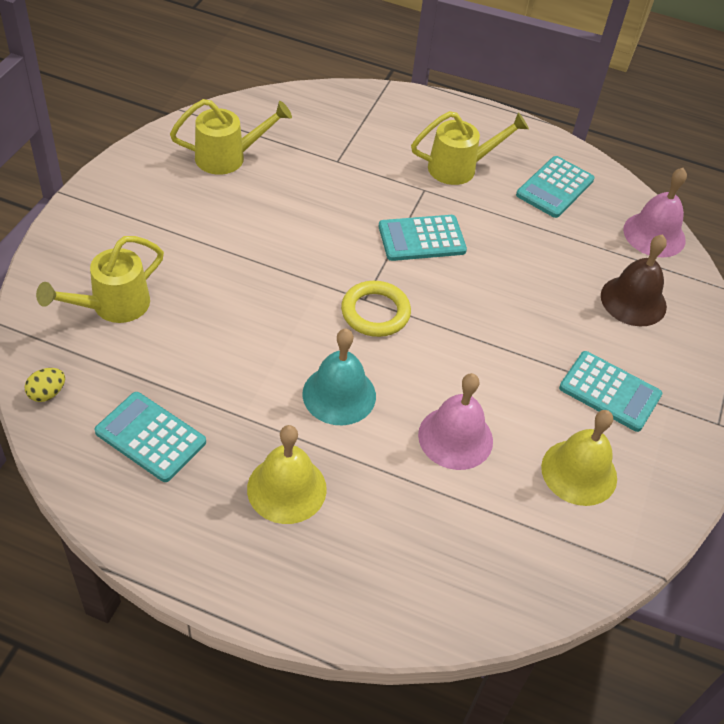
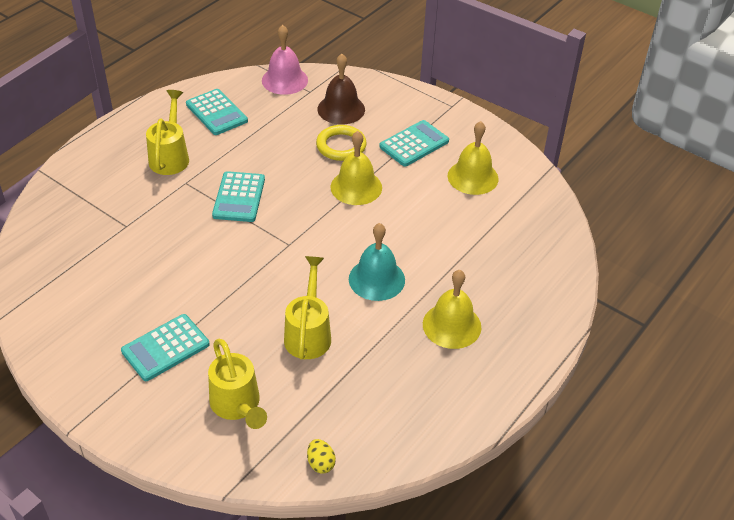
camera: 70 degrees left, 5 degrees down
turquoise calculator [94,392,206,482] -> turquoise calculator moved to [121,314,210,381]
yellow watering can [170,99,292,175] -> yellow watering can moved to [284,256,331,359]
yellow ring [341,281,411,337] -> yellow ring moved to [316,125,367,161]
pink bell [418,373,493,470] -> none
none -> yellow bell [331,131,382,205]

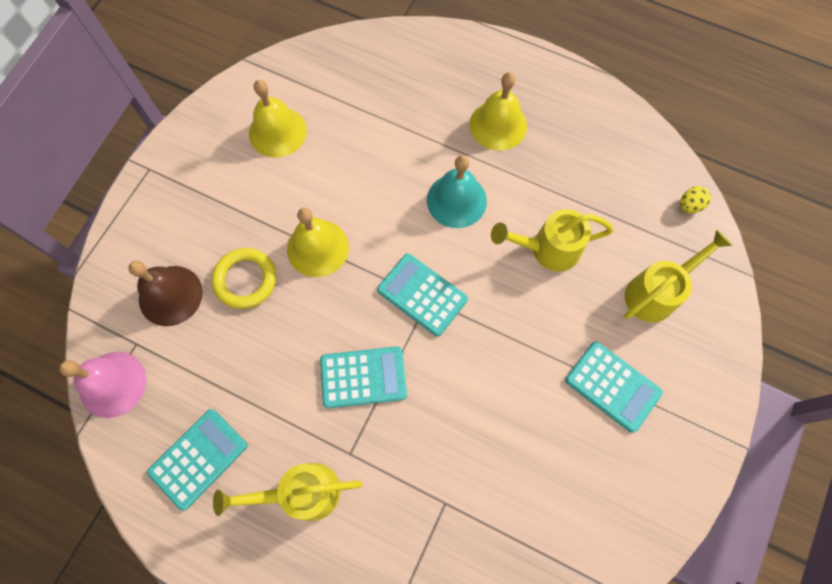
camera: 100 degrees left, 25 degrees up
turquoise calculator [379,120,449,167] -> turquoise calculator moved to [377,254,468,336]

